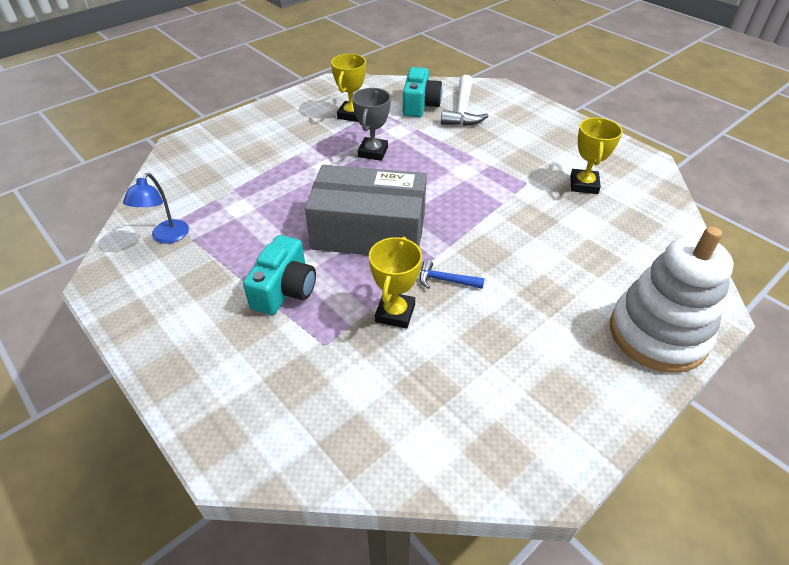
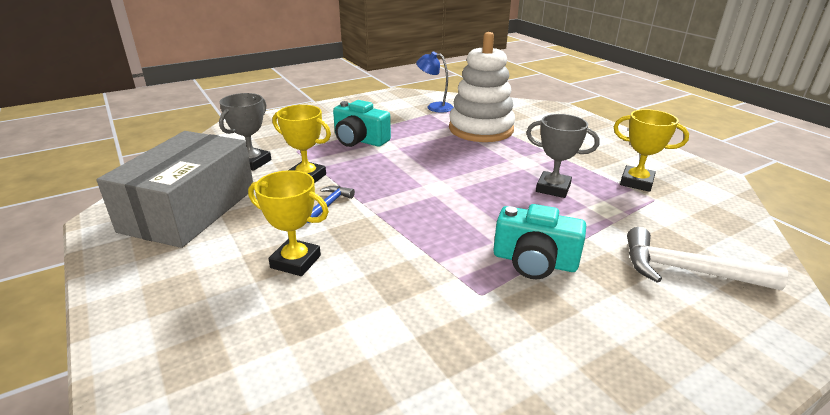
camera: 100 degrees right, 15 degrees down
grey box [305,165,427,255] -> grey box moved to [96,131,253,248]
turquoise camera [403,67,442,117] -> turquoise camera moved to [493,204,586,279]
yellow trophy [570,118,623,194] -> yellow trophy moved to [248,170,329,276]
white stacking toy [610,227,734,373] -> white stacking toy moved to [449,32,515,142]
none -> grey trophy [219,93,271,171]

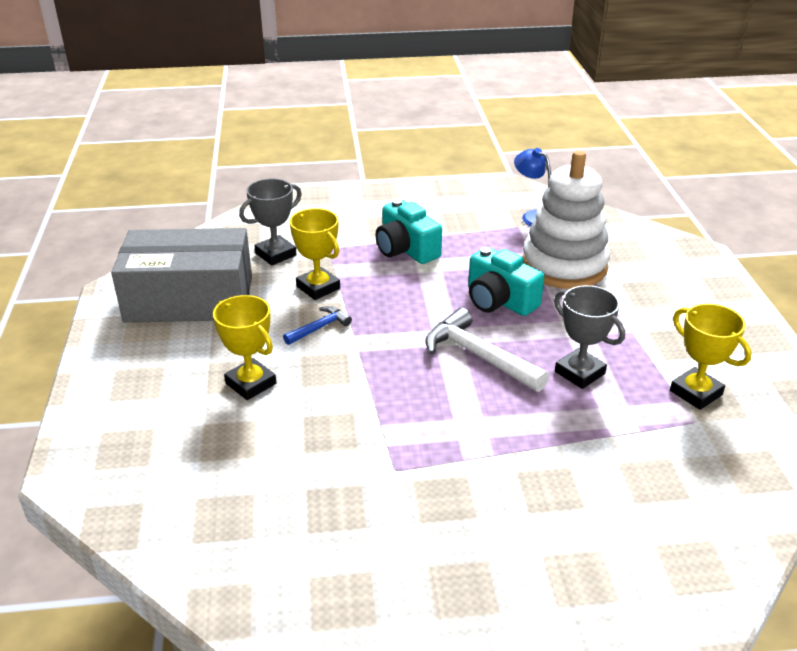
camera: 25 degrees right, 5 degrees up
grey box [96,131,253,248] -> grey box turned 45 degrees clockwise [111,228,252,323]
turquoise camera [493,204,586,279] -> turquoise camera moved to [468,247,544,316]
white hammer [627,227,788,290] -> white hammer moved to [425,308,549,392]

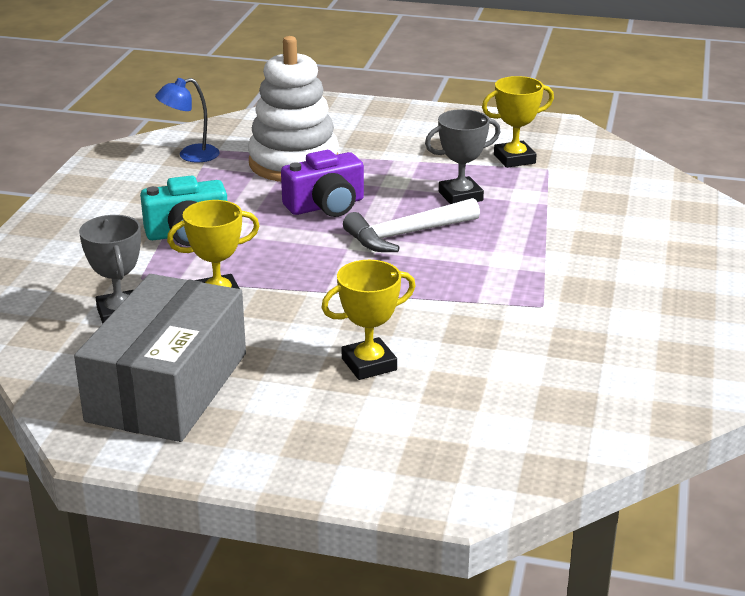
camera: 70 degrees left, 5 degrees down
blue hammer [283,306,352,345] -> none
turquoise camera [468,247,544,316] -> purple camera [281,150,364,217]

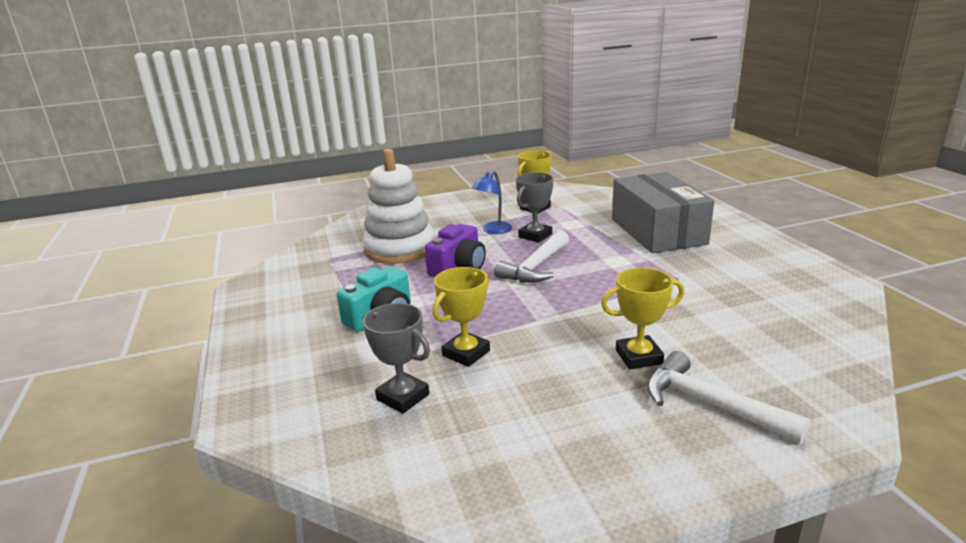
camera: 30 degrees left, 5 degrees down
grey box [74,274,246,442] -> grey box moved to [612,172,714,253]
blue lamp [155,78,220,162] -> blue lamp moved to [471,171,512,234]
yellow trophy [321,260,416,380] -> yellow trophy turned 45 degrees clockwise [601,268,685,369]
none -> white hammer [647,351,810,443]

